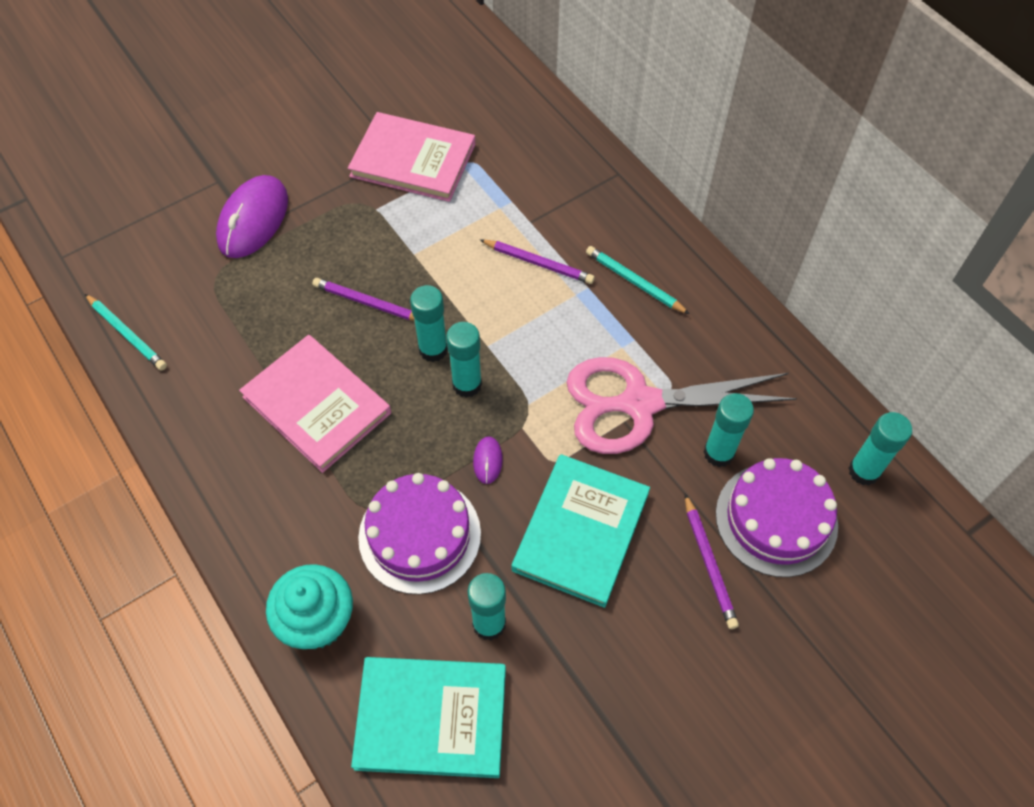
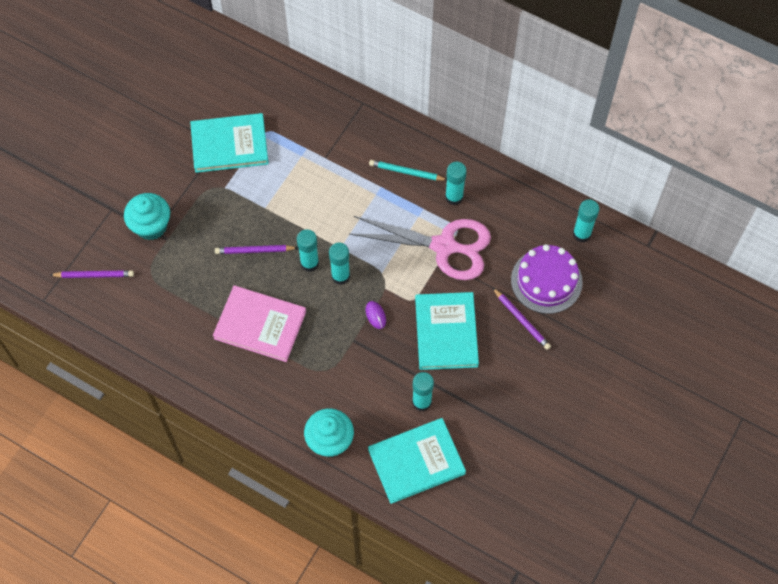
camera: 25 degrees left, 5 degrees up
turquoise pencil [85,294,167,371] -> none
purple mouse [216,175,288,258] -> turquoise cupcake [124,193,170,240]
pink book [348,112,475,202] -> turquoise book [190,113,269,173]
purple cake [358,473,481,595] -> none
purple pencil [480,239,595,284] -> purple pencil moved to [50,270,134,278]
pink scissors [566,357,797,454] -> pink scissors turned 135 degrees counterclockwise [350,216,491,280]
turquoise glue stick [704,393,754,467] -> turquoise glue stick moved to [445,162,467,205]

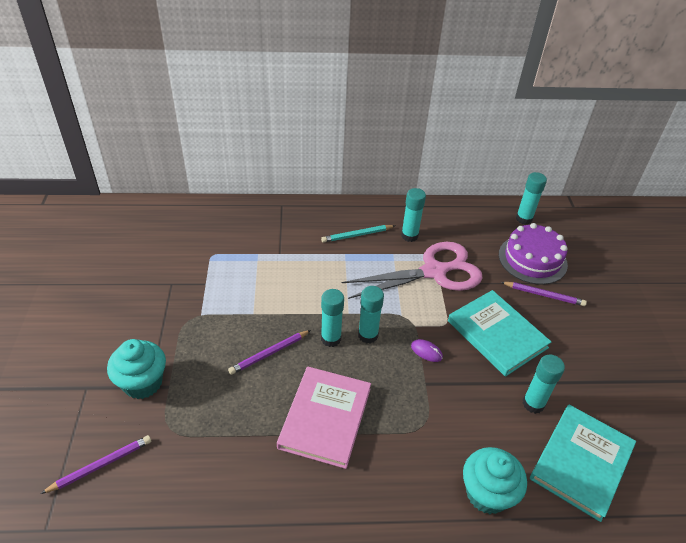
camera: 35 degrees left, 20 degrees down
turquoise book [190,113,269,173] -> none
pink book [213,285,306,362] -> pink book turned 60 degrees counterclockwise [277,367,371,469]

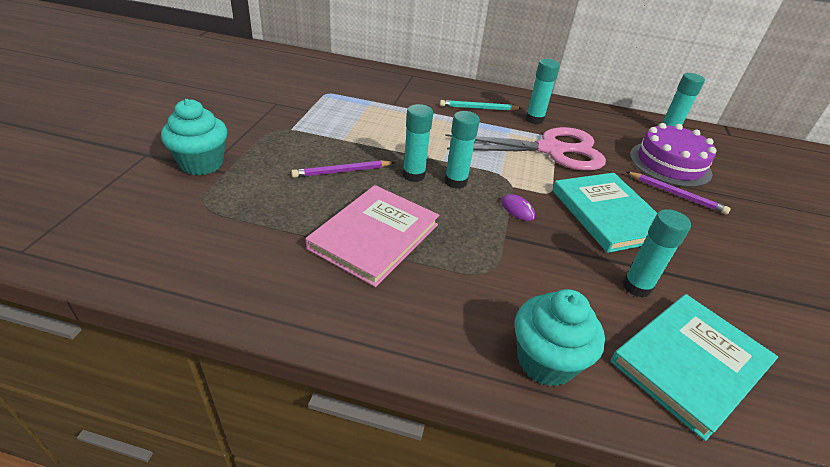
camera: 15 degrees right, 5 degrees down
purple pencil [40,435,151,494] -> none

